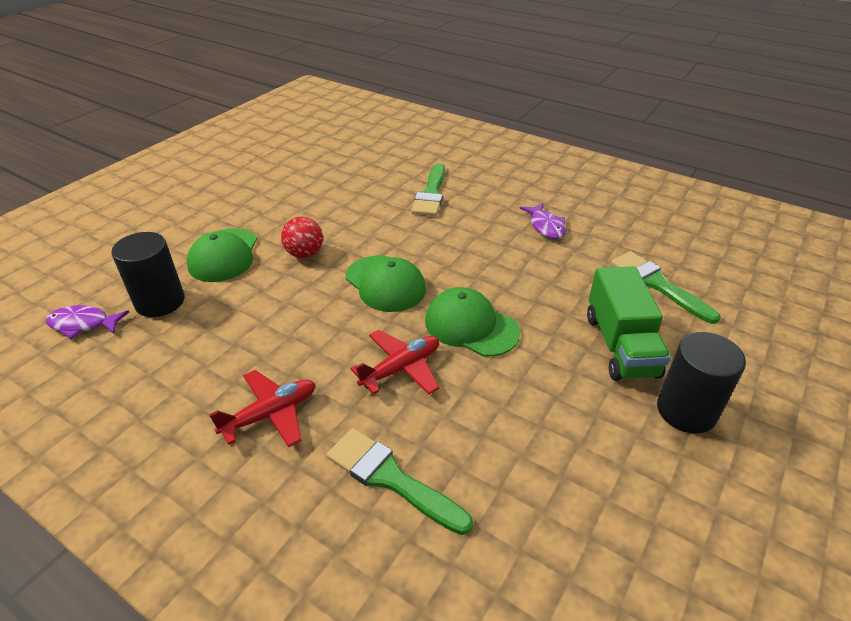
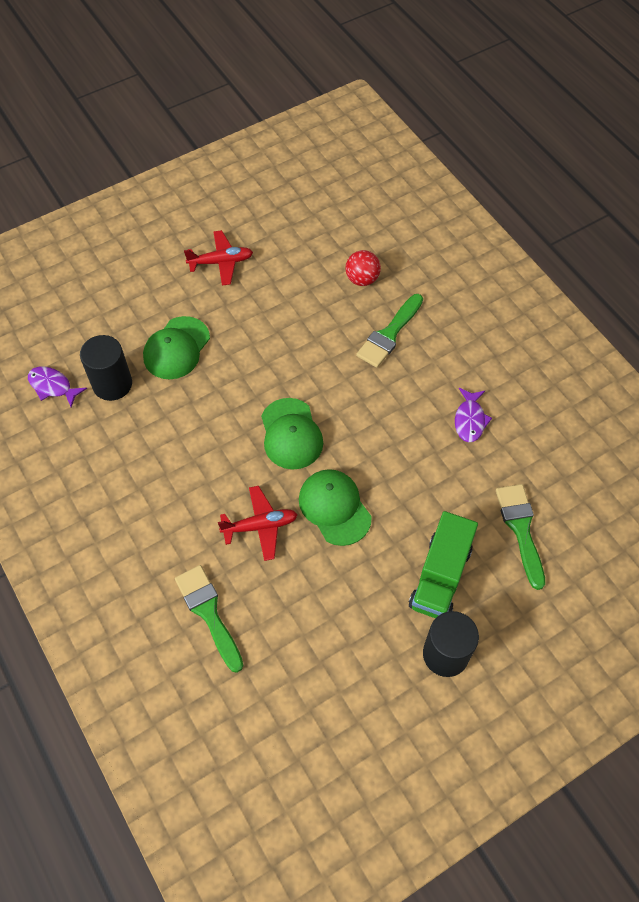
camera: 25 degrees right, 20 degrees up
red plane [209,370,315,447] -> red plane moved to [184,230,253,286]
red ball [281,217,323,258] -> red ball moved to [345,250,381,286]

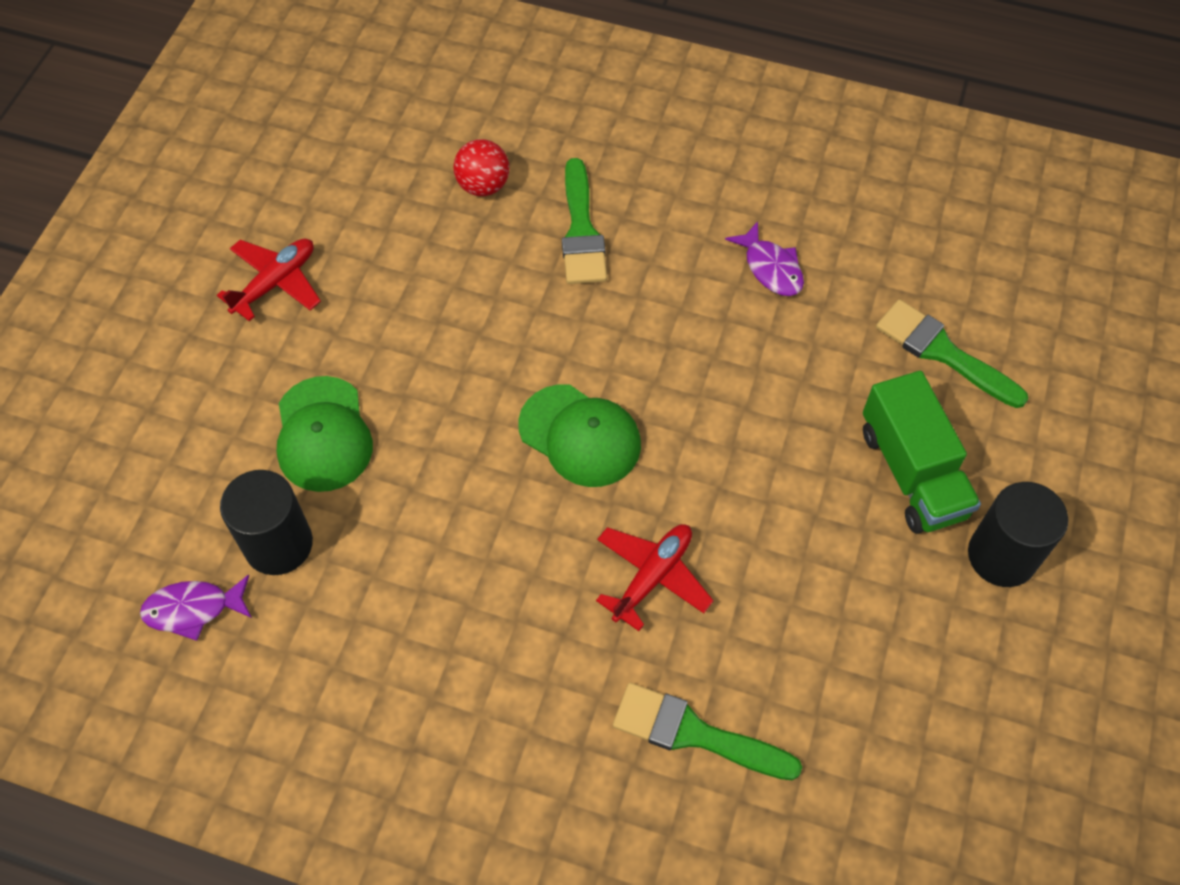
camera: 40 degrees left, 0 degrees up
green cap [299,469,372,546] -> none

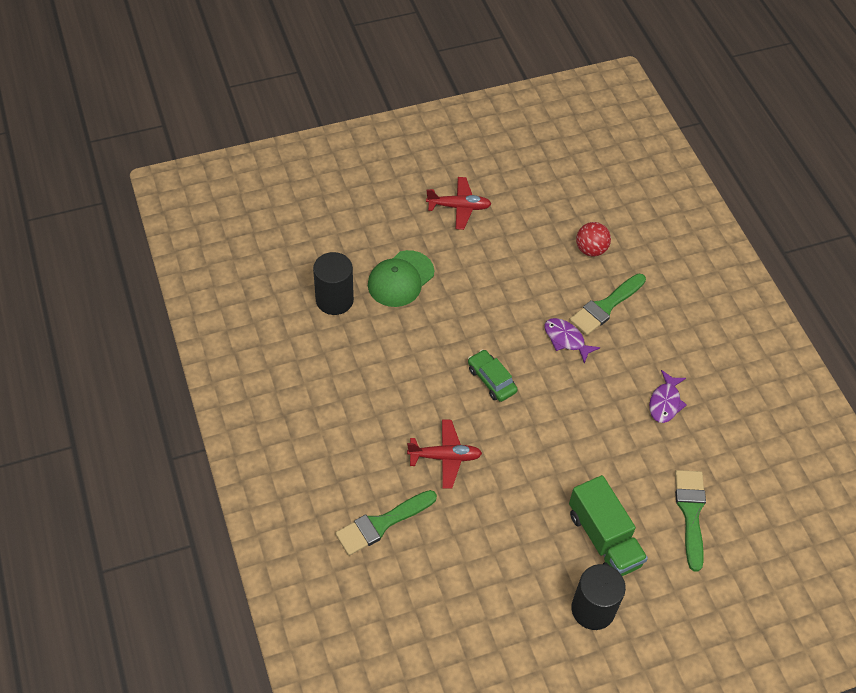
camera: 50 degrees right, 5 degrees down
purple fish [140,574,252,641] -> purple fish moved to [545,318,600,363]
green cap [518,384,641,487] -> green car [468,349,518,402]
green brush [613,683,802,780] -> green brush turned 105 degrees counterclockwise [335,490,437,556]
green truck [863,371,981,534] -> green truck turned 60 degrees counterclockwise [569,475,648,576]

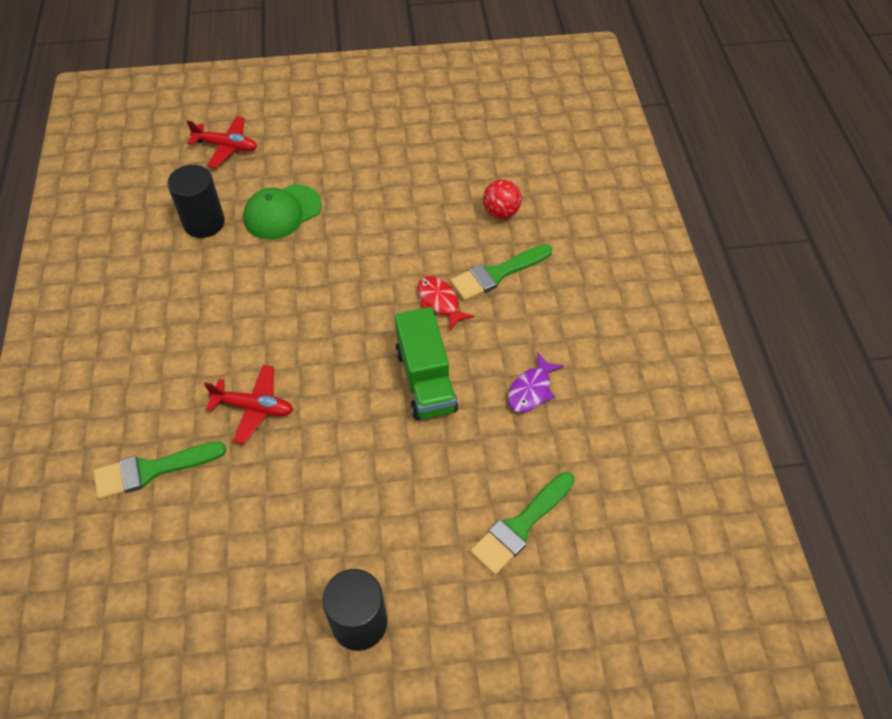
camera: 15 degrees right, 0 degrees up
red plane [426,177,491,230] -> red plane moved to [186,116,257,168]
green car [468,349,518,402] -> none
purple fish [545,318,600,363] -> red fish [418,276,474,330]
green truck [569,475,648,576] -> green truck moved to [395,307,458,420]
green brush [675,470,706,572] -> green brush turned 150 degrees counterclockwise [470,472,575,575]

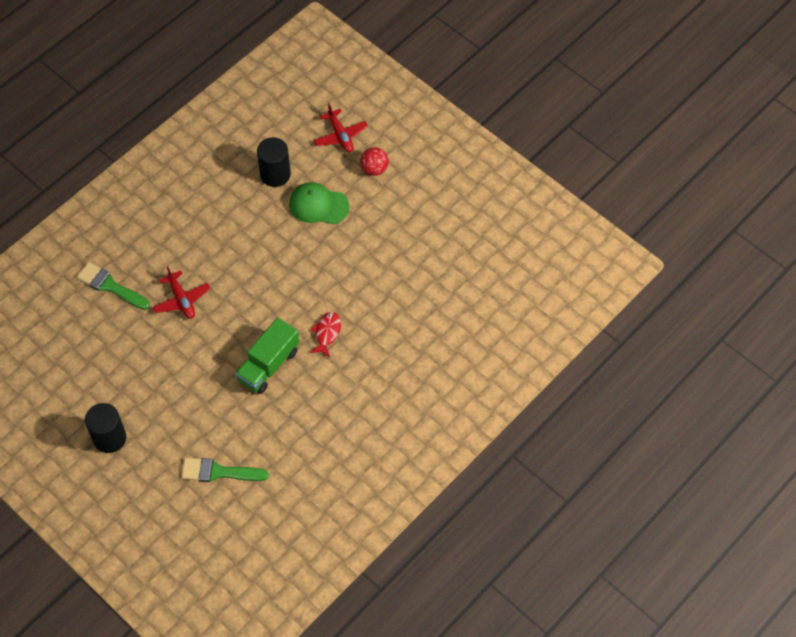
camera: 50 degrees right, 5 degrees up
green brush [450,244,552,301] -> none
red ball [483,179,522,219] -> red ball moved to [360,147,389,176]
purple fish [508,352,564,413] -> none

